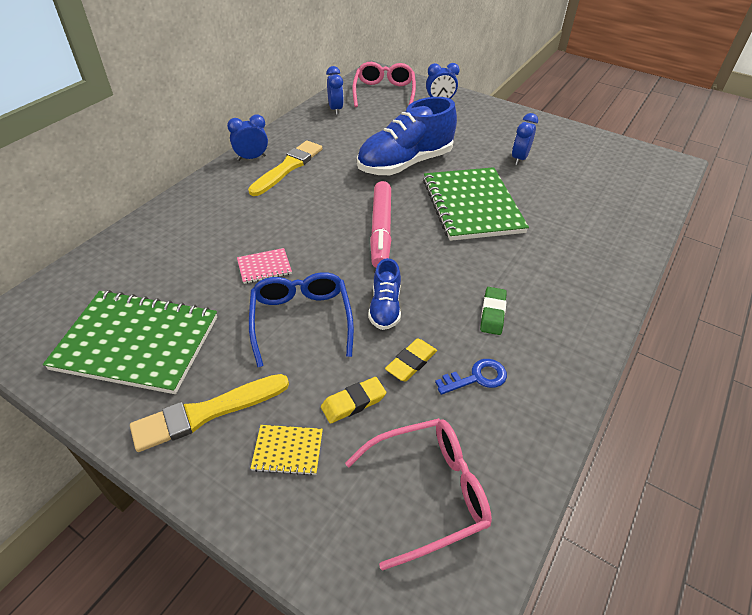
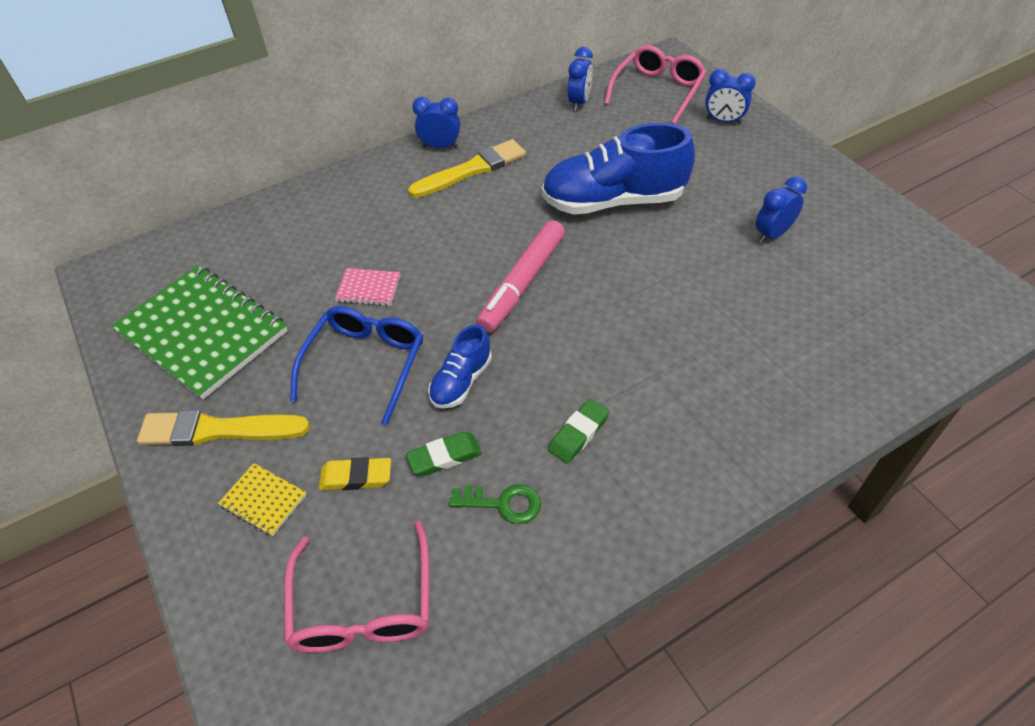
camera: 30 degrees right, 5 degrees up
pink glasses [345,418,492,571] -> pink glasses turned 75 degrees clockwise [284,521,429,653]
yellow eraser [385,338,437,382] -> green eraser [406,432,482,476]
green notebook [423,167,529,241] -> none
blue key [435,359,507,395] -> green key [449,484,541,524]

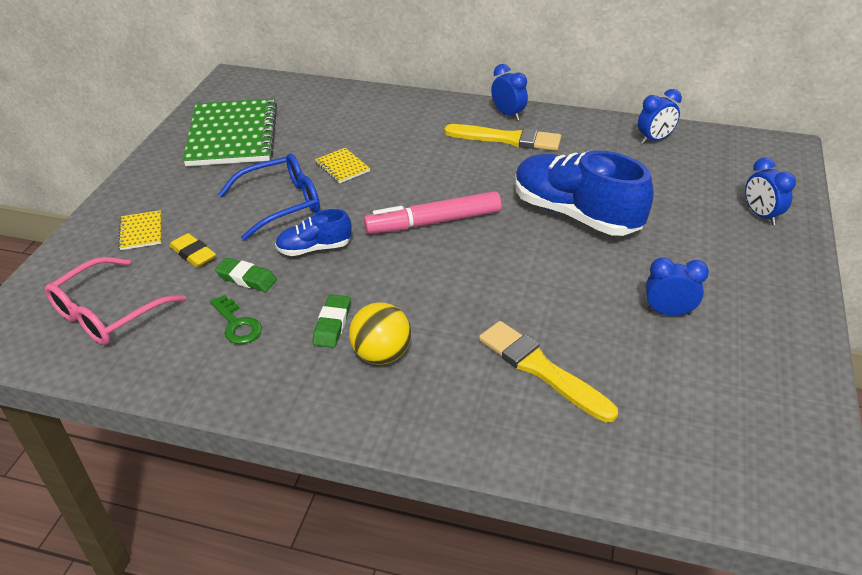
camera: 45 degrees right, 10 degrees down
yellow brush [137,410,310,446] -> yellow brush moved to [479,321,618,422]
pink notebook [335,268,400,306] -> yellow notebook [315,148,370,183]
green eraser [548,399,609,464] -> green eraser turned 75 degrees counterclockwise [313,294,351,348]
pink glasses [604,45,707,124] -> none
none -> yellow ball [349,302,411,365]

